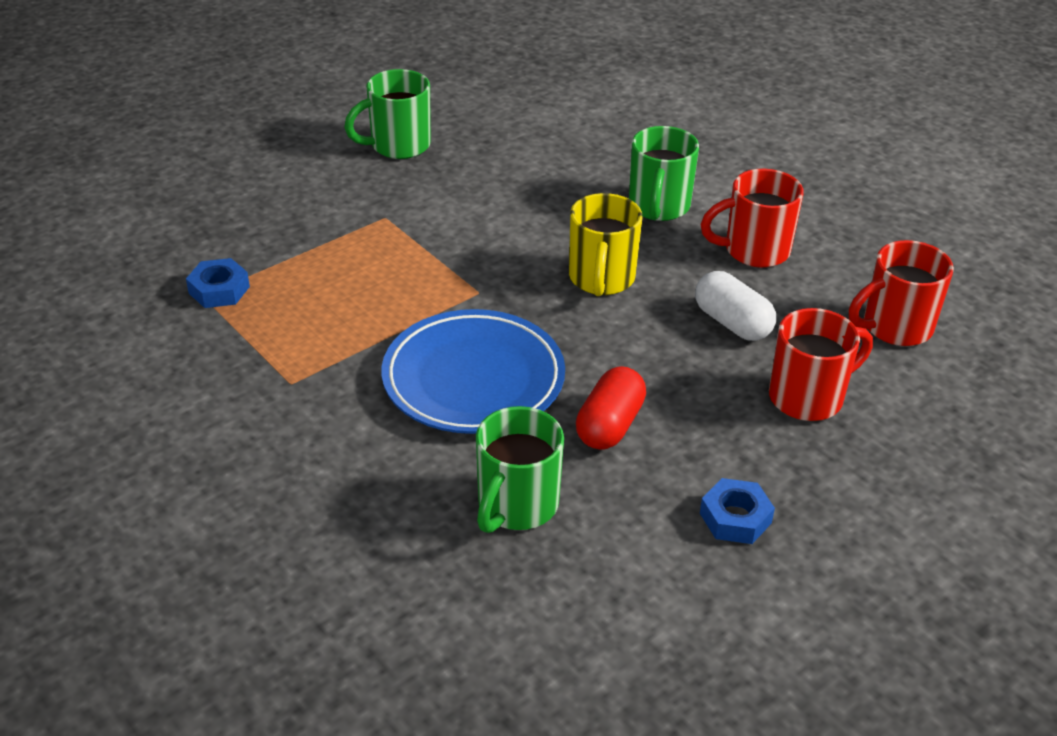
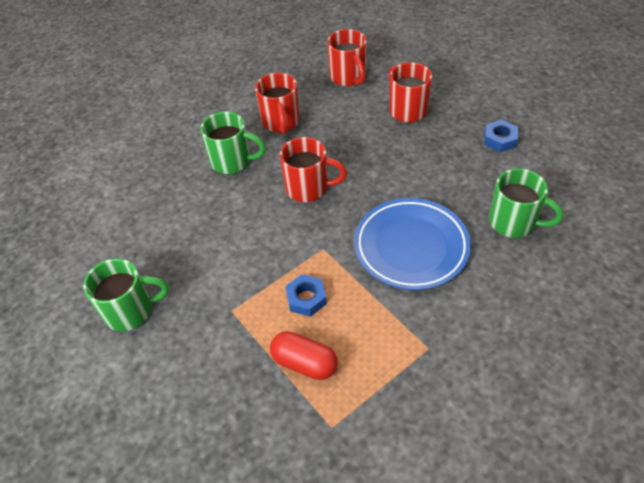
camera: 85 degrees left, 10 degrees up
blue nut [186,258,250,308] -> blue nut moved to [285,274,327,317]
green mug [344,69,431,159] -> green mug turned 75 degrees counterclockwise [83,258,169,331]
yellow mug [569,193,643,296] -> red mug [280,137,347,202]
red capsule [576,366,646,450] -> red capsule moved to [270,331,338,380]
white capsule [695,271,776,341] -> none

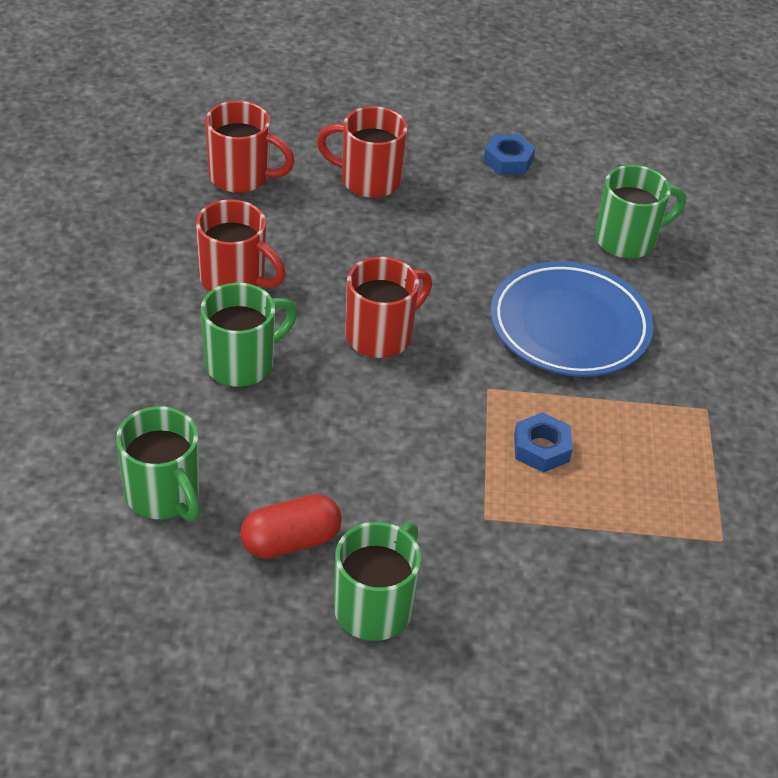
camera: 55 degrees left, 5 degrees down
red capsule [270,331,338,380] -> red capsule moved to [240,494,342,559]
none -> green mug [116,406,201,522]

